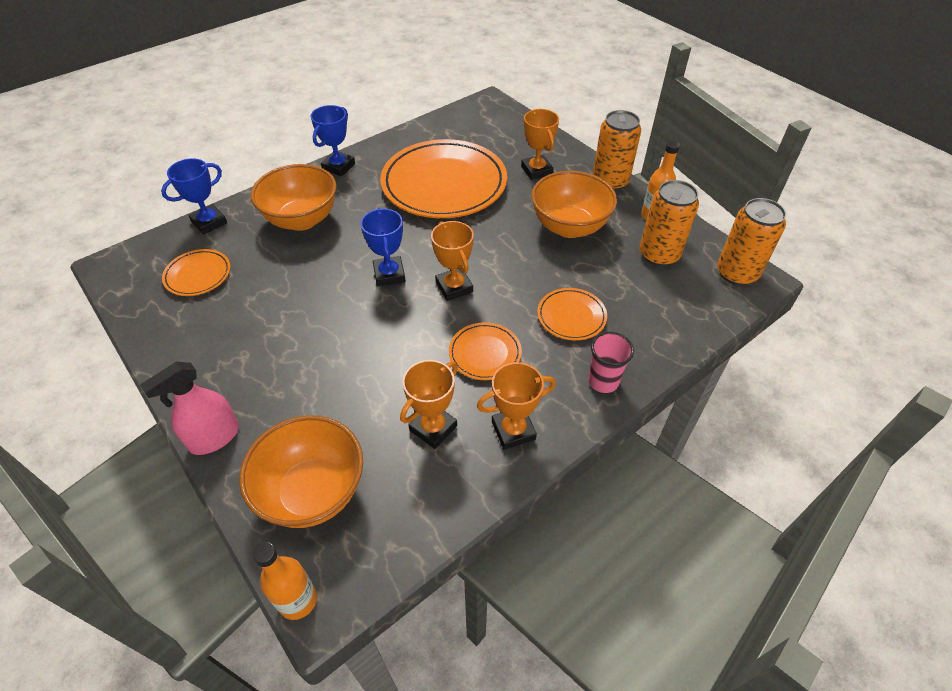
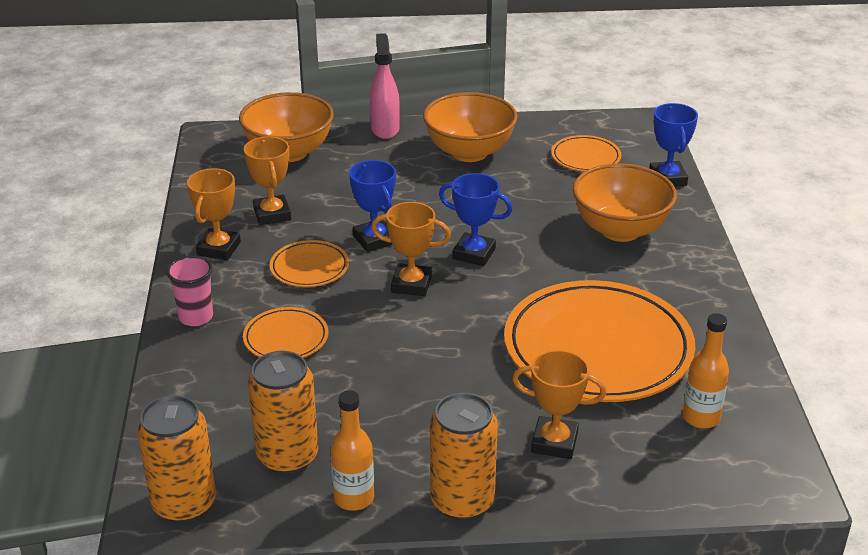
camera: 125 degrees right, 15 degrees down
orange bottle [252,542,317,620] -> orange bottle moved to [683,313,729,428]
blue trophy [311,105,355,176] -> blue trophy moved to [349,160,396,252]
orange bowl [531,171,617,238] -> orange bowl moved to [423,92,518,162]

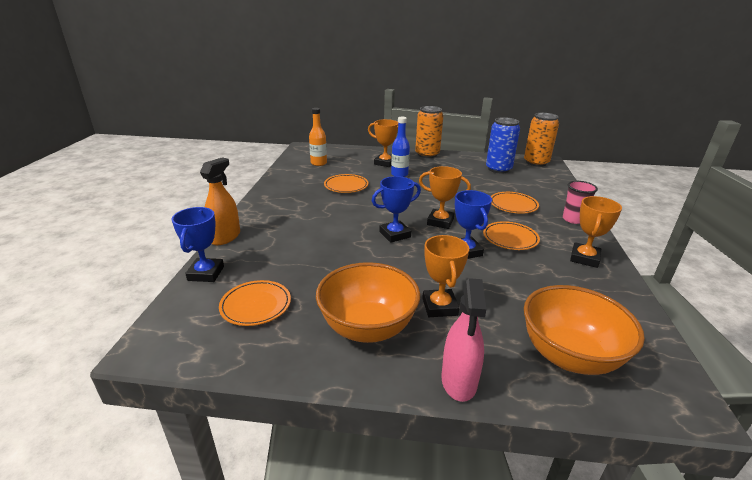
camera: 170 degrees left, 5 degrees down
orange trophy [244,136,291,225] -> orange trophy moved to [422,235,469,317]
orange can [248,351,318,474] -> blue can [486,117,520,174]
orange bottle [331,390,374,511] -> none
blue trophy [439,173,513,266] -> blue trophy turned 60 degrees counterclockwise [372,176,421,243]
orange plate [504,280,695,402] -> orange plate [324,174,368,193], size x0.46
orange bowl [573,163,677,242] -> none
none -> orange spray bottle [200,157,240,245]
none -> blue bottle [391,117,410,177]

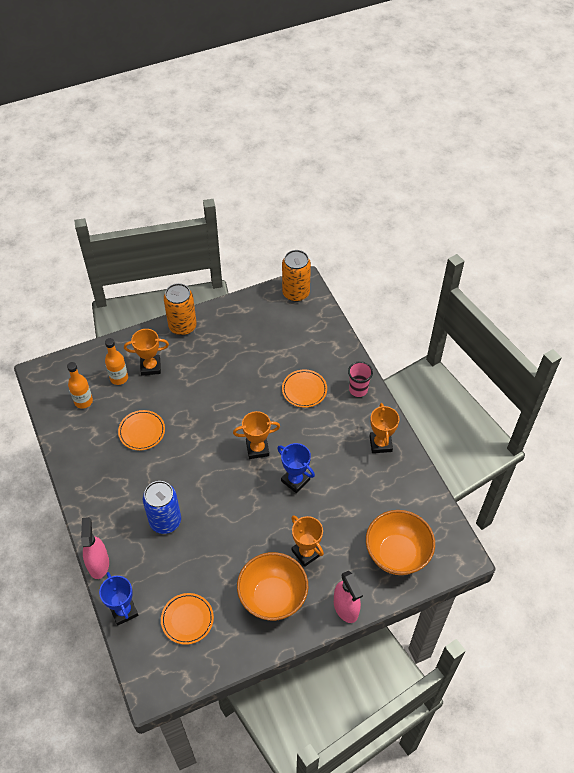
camera: 30 degrees left, 25 degrees up
orange spray bottle [200,157,240,245] -> pink spray bottle [81,517,109,579]
blue trophy [372,176,421,243] -> none
blue bottle [391,117,410,177] -> none
orange plate [483,221,540,250] -> none
blue can [486,117,520,174] -> blue can moved to [143,481,181,534]
none -> orange bottle [105,338,128,385]

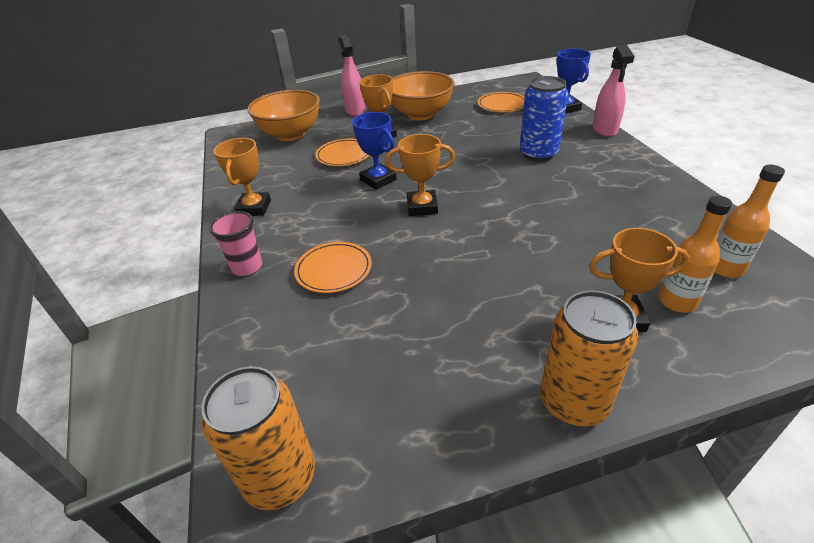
camera: 170 degrees left, 15 degrees down
orange plate [118,410,165,451] -> orange plate moved to [315,139,369,166]

